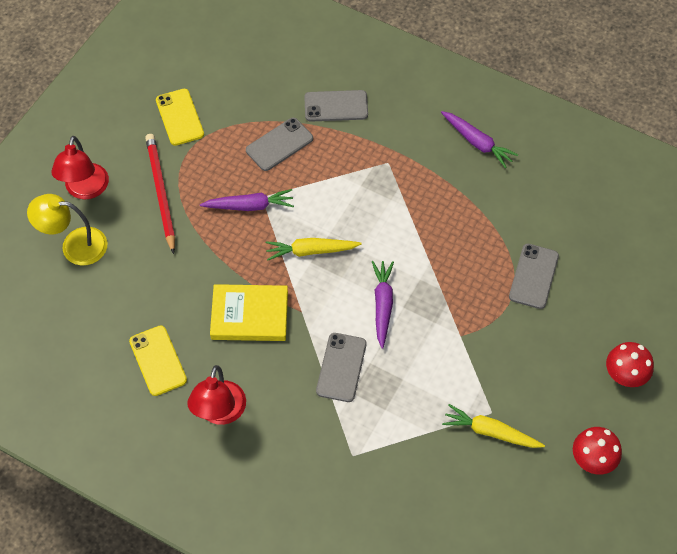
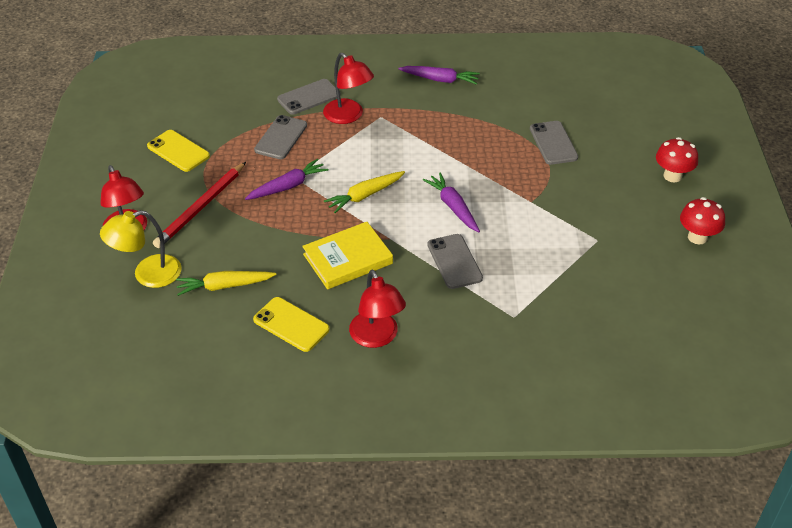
camera: 30 degrees left, 15 degrees down
red pencil [145,134,175,254] -> red pencil turned 105 degrees counterclockwise [153,162,246,248]
yellow carrot [442,404,545,448] -> yellow carrot moved to [176,271,277,296]
none -> red lamp [323,53,374,124]

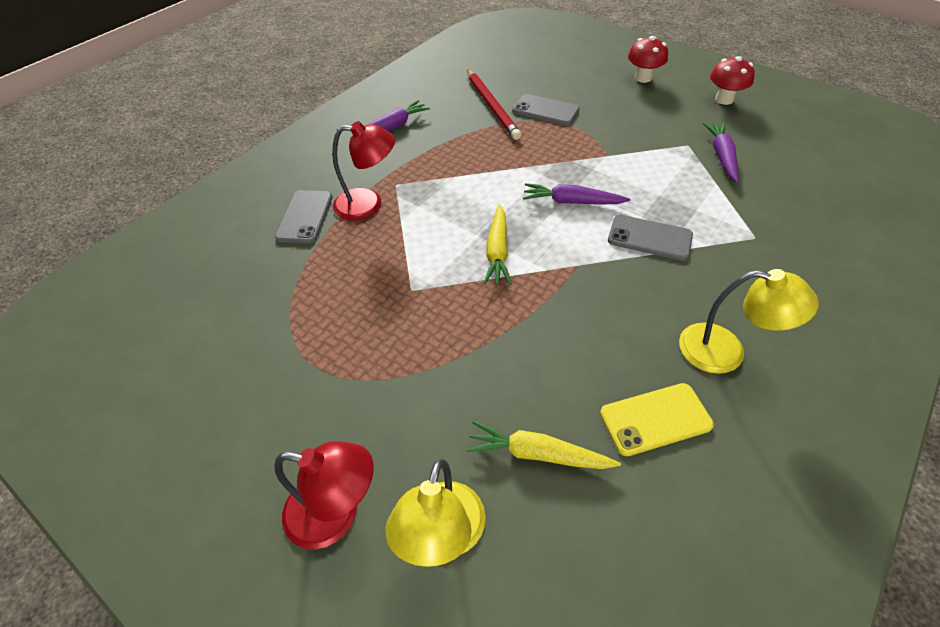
camera: 50 degrees left, 5 degrees up
yellow phone [147,130,210,172] -> none
red pencil [153,162,246,248] -> red pencil moved to [467,69,521,140]
yellow carrot [176,271,277,296] -> yellow carrot turned 75 degrees clockwise [466,421,621,469]
purple carrot [245,159,329,200] -> purple carrot moved to [703,122,738,183]
grey phone [254,115,307,159] -> none
yellow book [302,222,393,289] -> none
red lamp [349,269,406,348] -> yellow lamp [679,269,819,374]

